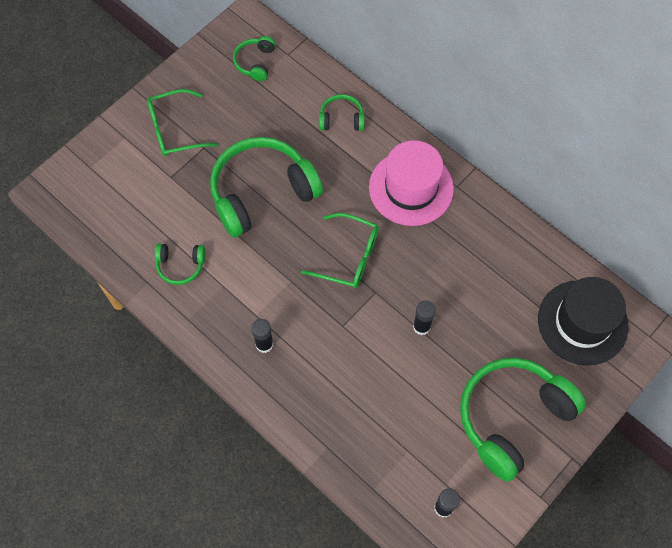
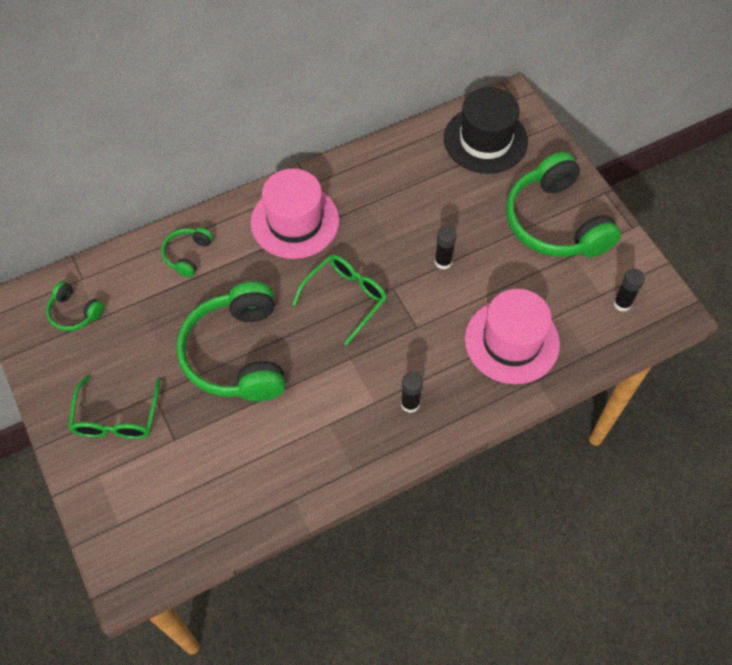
camera: 70 degrees left, 5 degrees down
green headphones [155,244,205,285] -> none
none -> pink hat [465,289,560,384]

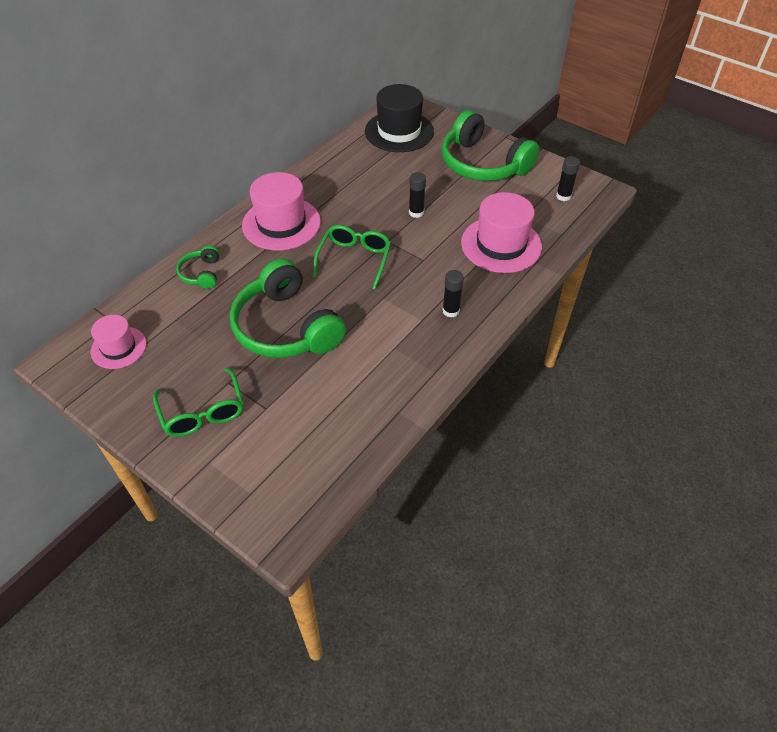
camera: 25 degrees left, 10 degrees down
green headphones [46,281,104,331] -> pink hat [91,315,146,369]

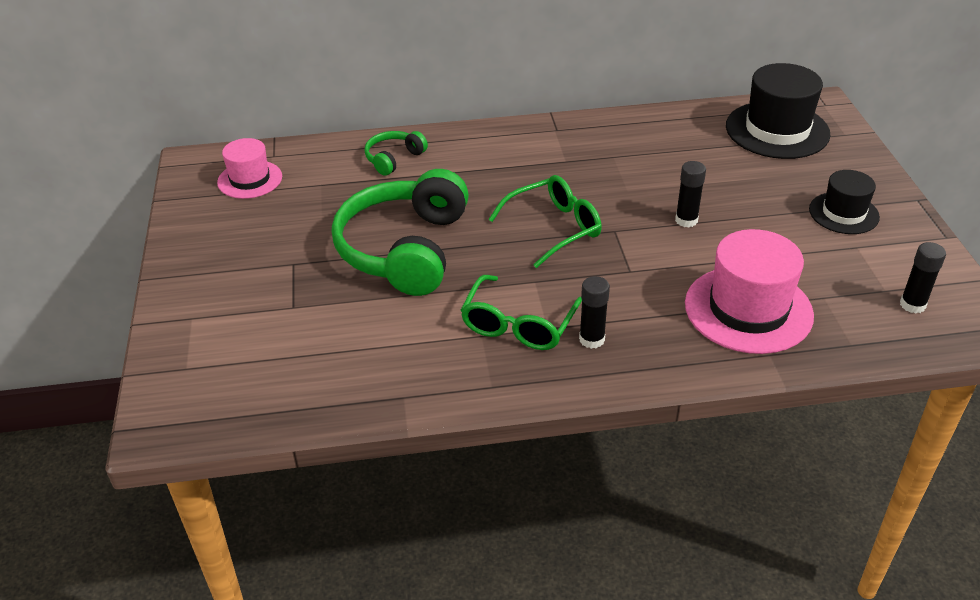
camera: 45 degrees right, 10 degrees down
green glasses [153,367,243,437] -> green glasses moved to [461,275,582,350]
pink hat [242,172,321,250] -> none
green headphones [442,110,539,181] -> black hat [809,170,880,234]

